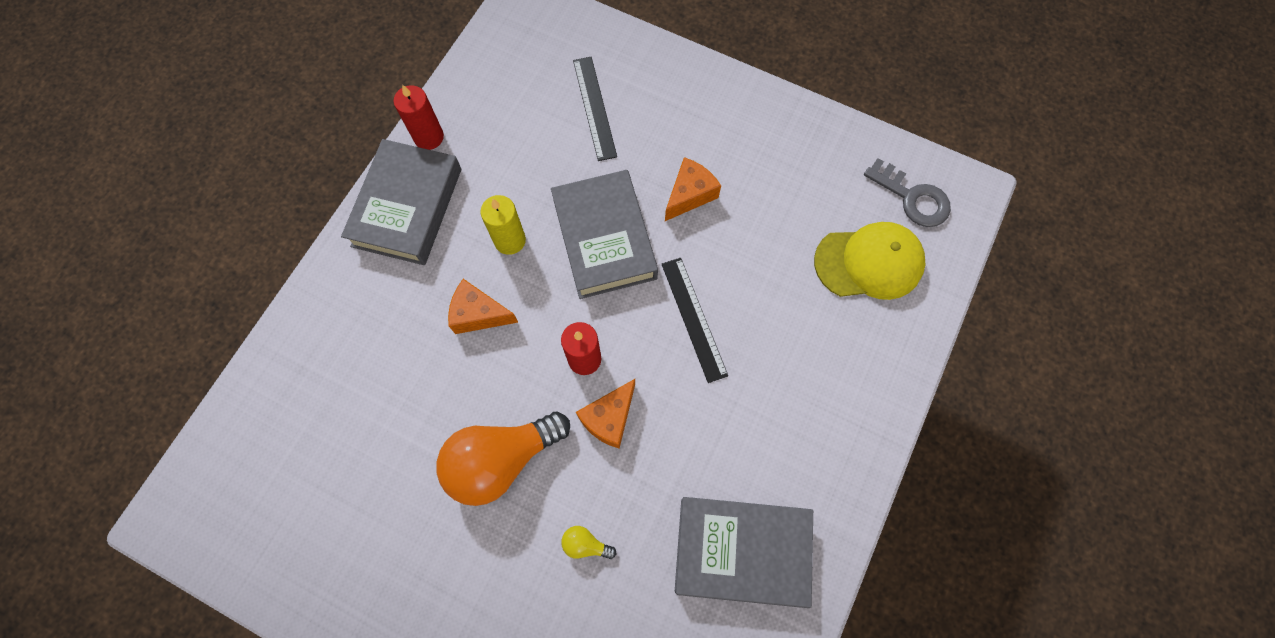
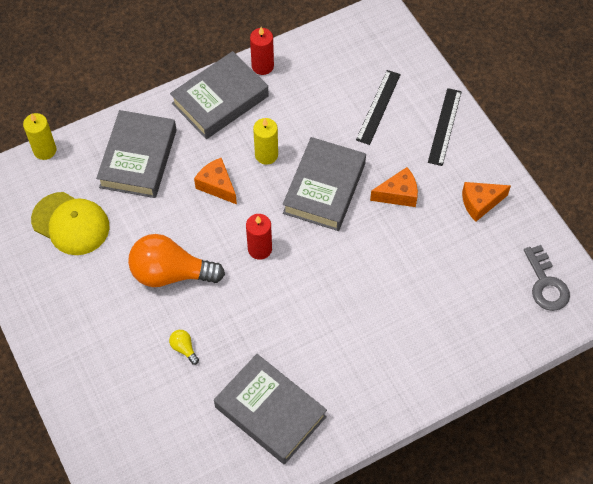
camera: 35 degrees right, 10 degrees down
orange cheese [576,379,635,449] -> orange cheese moved to [462,182,511,222]
black ruler [662,258,728,383] -> black ruler moved to [428,88,462,166]
yellow cap [814,222,926,300] -> yellow cap moved to [31,192,110,255]
none -> yellow candle [23,113,56,160]
none -> grey book [96,110,177,198]

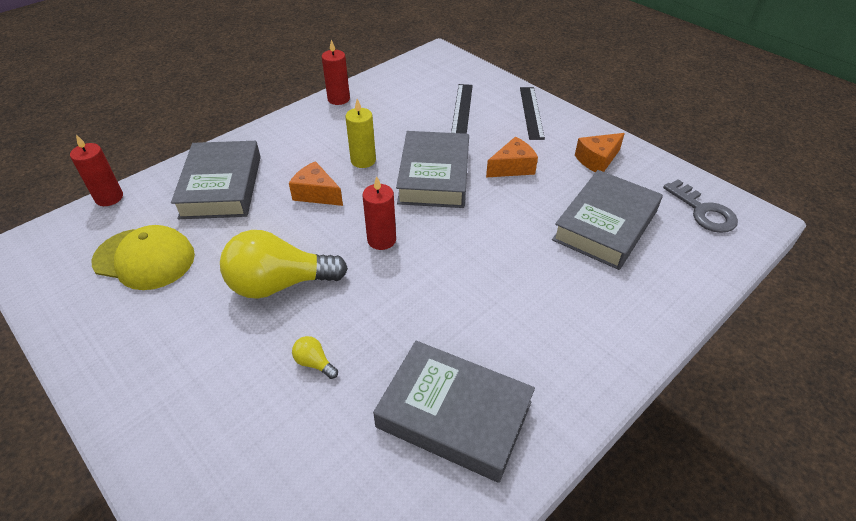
camera: 15 degrees left, 15 degrees down
yellow candle [23,113,56,160] -> red candle [70,134,123,206]
orange light bulb [128,234,225,287] -> yellow light bulb [220,230,348,299]
grey book [170,51,269,139] -> grey book moved to [552,170,663,270]

